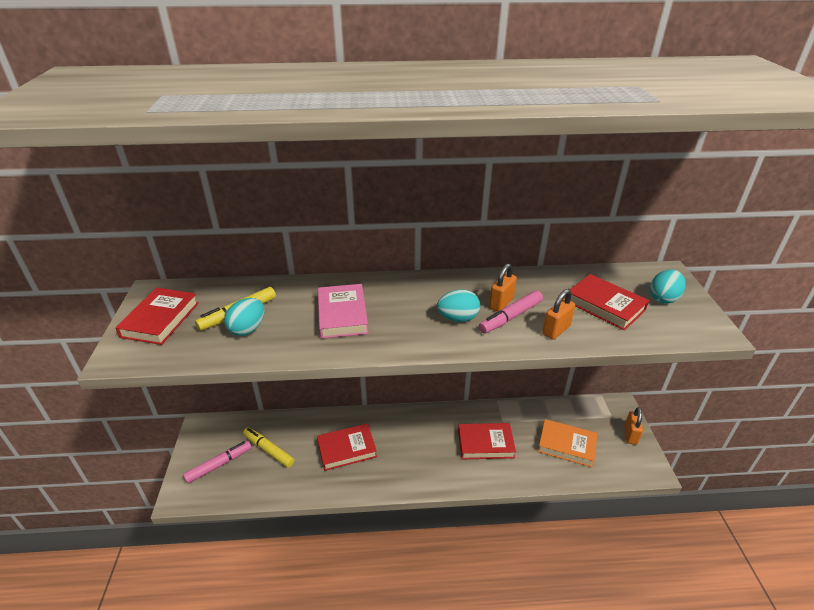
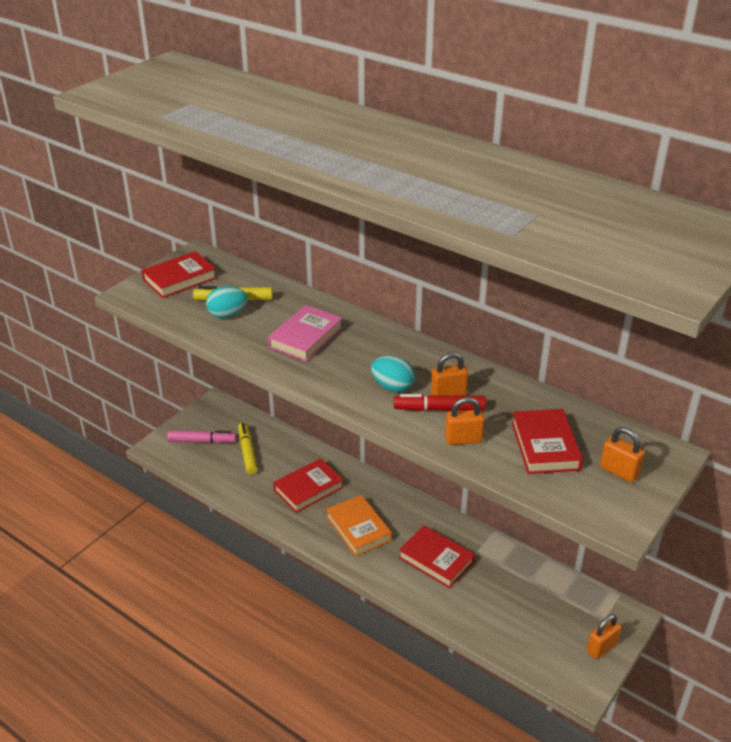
camera: 40 degrees right, 0 degrees up
red book [317,423,377,471] -> red book turned 60 degrees counterclockwise [273,458,344,513]
pink marker [479,290,543,334] -> red marker [394,394,486,411]
orange book [538,419,597,467] -> orange book moved to [326,495,392,556]
turquoise egg [650,270,686,304] -> orange padlock [600,427,645,483]

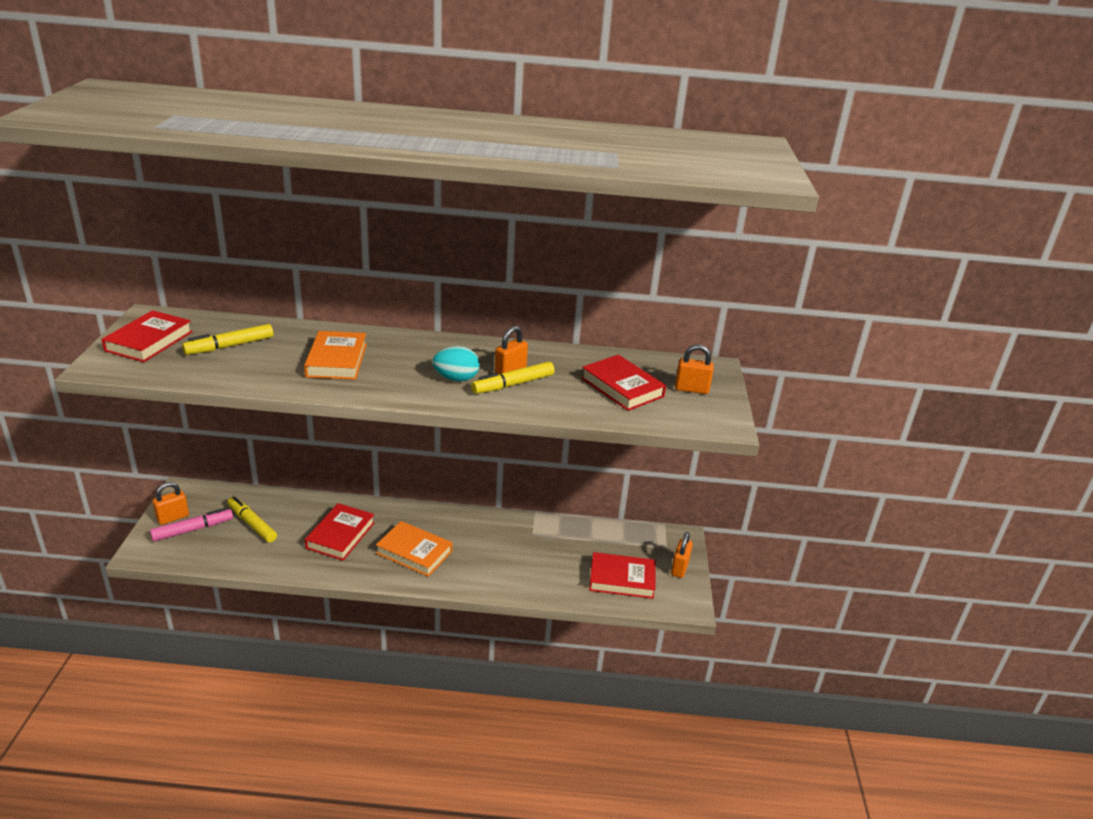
camera: 35 degrees left, 5 degrees down
turquoise egg [206,286,247,318] -> none
pink book [268,305,343,362] -> orange book [304,331,367,380]
red marker [394,394,486,411] -> yellow marker [471,361,555,394]
red book [399,525,475,588] -> red book moved to [589,552,655,599]
orange padlock [445,397,485,445] -> orange padlock moved to [153,482,189,525]

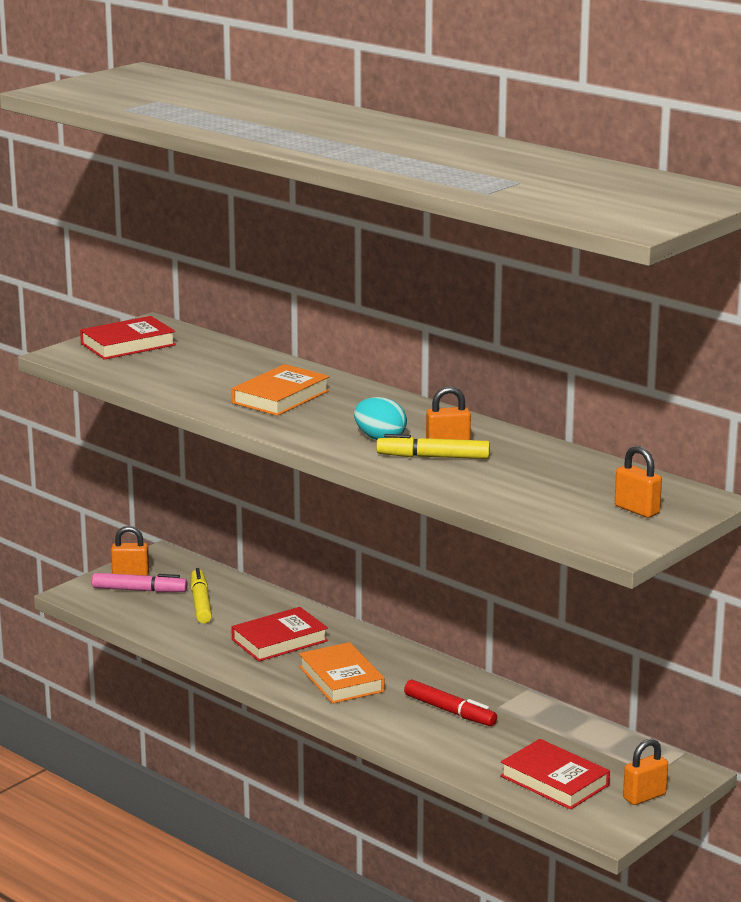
camera: 40 degrees right, 10 degrees down
yellow marker [182,324,273,355] -> none
red book [581,355,666,411] -> none
none -> red marker [404,680,497,726]

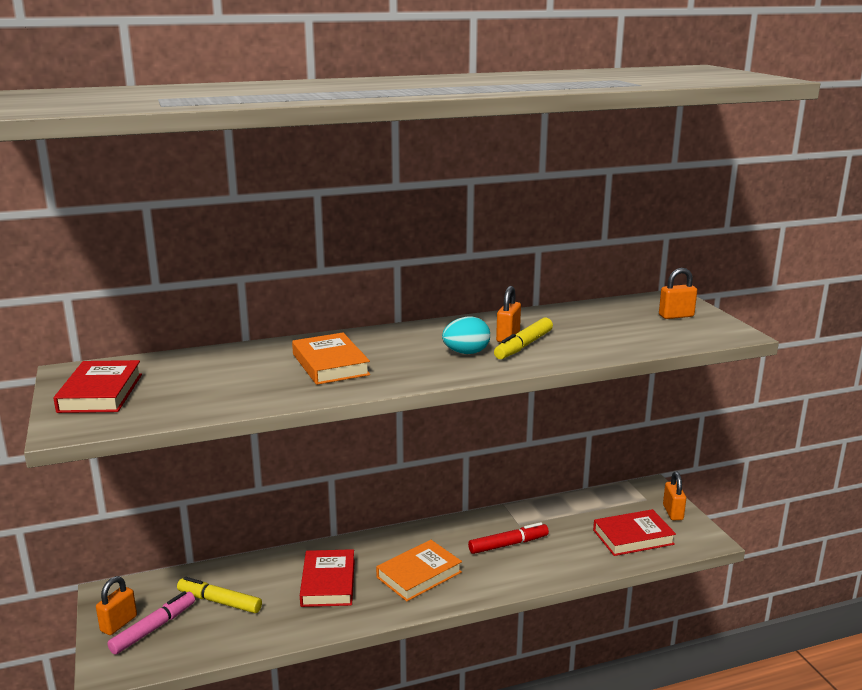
camera: 60 degrees left, 0 degrees up
orange book [299,642,385,704] -> orange book turned 45 degrees counterclockwise [376,540,462,602]

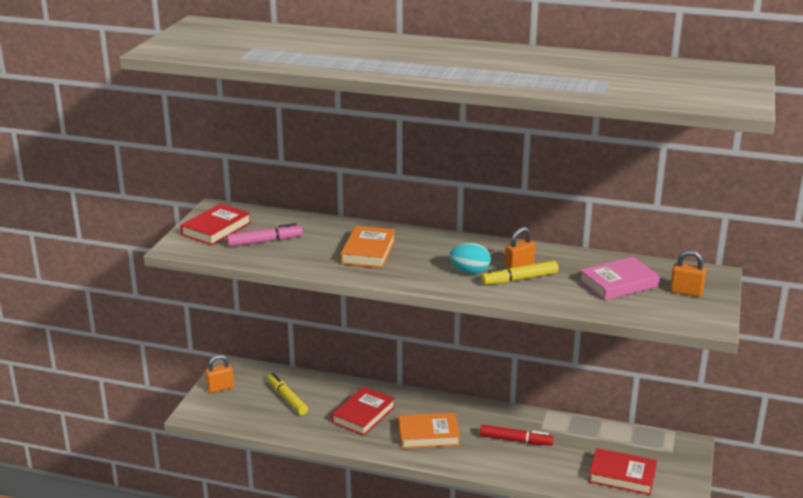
camera: 35 degrees right, 5 degrees up
pink marker [108,591,195,655] -> pink marker moved to [226,223,303,247]
orange padlock [663,472,686,520] -> none
none -> pink book [579,257,660,301]

